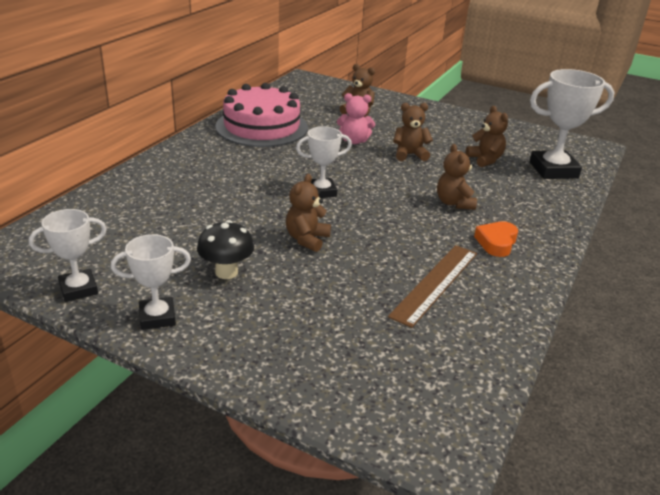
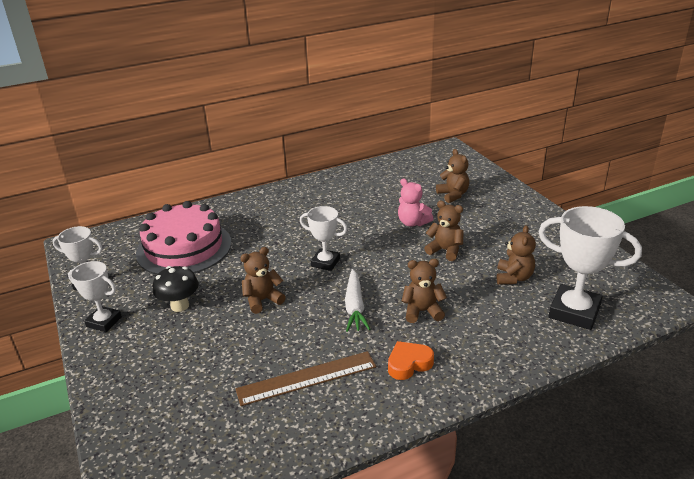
camera: 40 degrees right, 0 degrees up
pink cake [215,83,308,147] -> pink cake moved to [136,201,232,275]
brown teddy bear [437,144,477,210] -> brown teddy bear turned 60 degrees clockwise [401,259,447,323]
none -> white carrot [345,269,370,332]

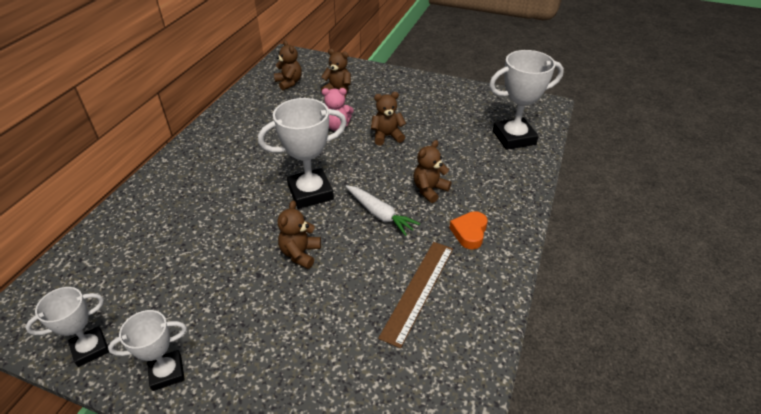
camera: 45 degrees left, 10 degrees up
pink cake [136,201,232,275] -> none
black mushroom [153,266,199,312] -> none
white trophy [300,206,348,271] -> white trophy [258,98,347,209], size x1.65
brown teddy bear [497,225,536,284] -> brown teddy bear moved to [274,40,302,90]

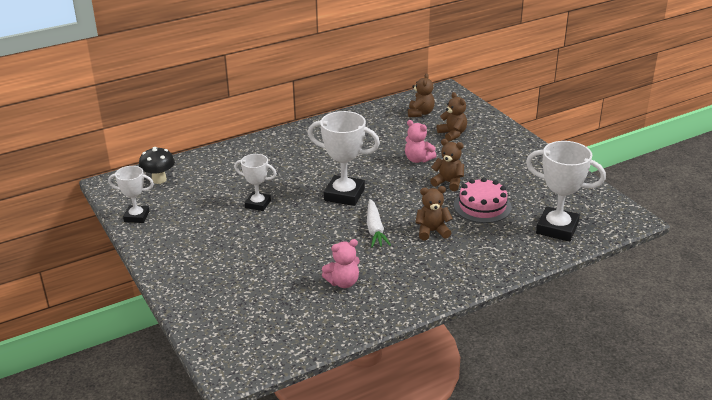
camera: 40 degrees right, 10 degrees down
white trophy [108,310,187,391] -> white trophy moved to [234,154,277,211]
brown teddy bear [277,201,321,269] -> none
brown ruler [378,242,453,348] -> pink teddy bear [322,239,360,288]
orange heart [450,211,488,249] -> none
none -> black mushroom [139,147,175,184]
none -> pink cake [454,177,512,223]

